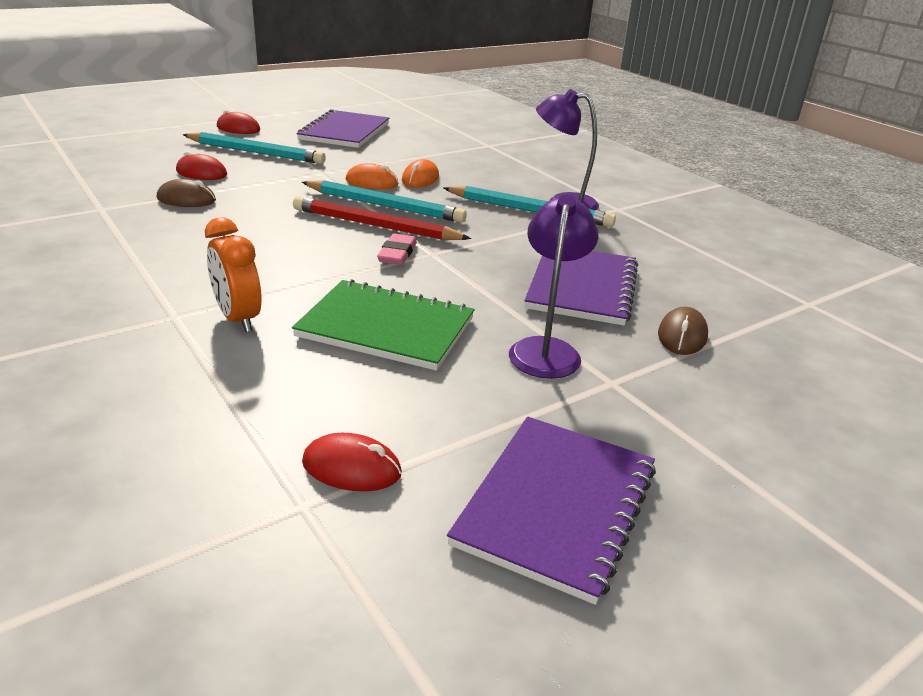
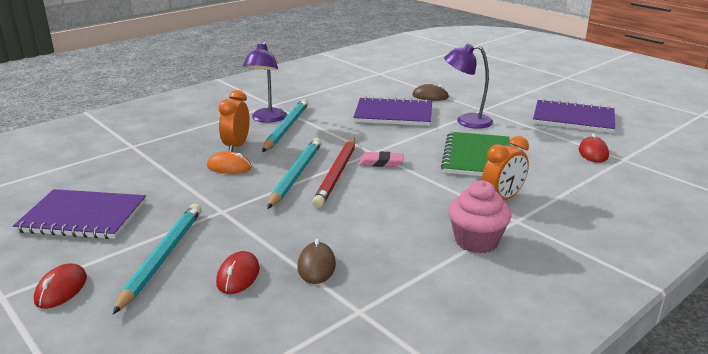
camera: 95 degrees left, 5 degrees down
orange mouse [346,163,398,189] -> none
none -> orange clock [218,90,250,152]
none -> pink cupcake [448,180,512,253]

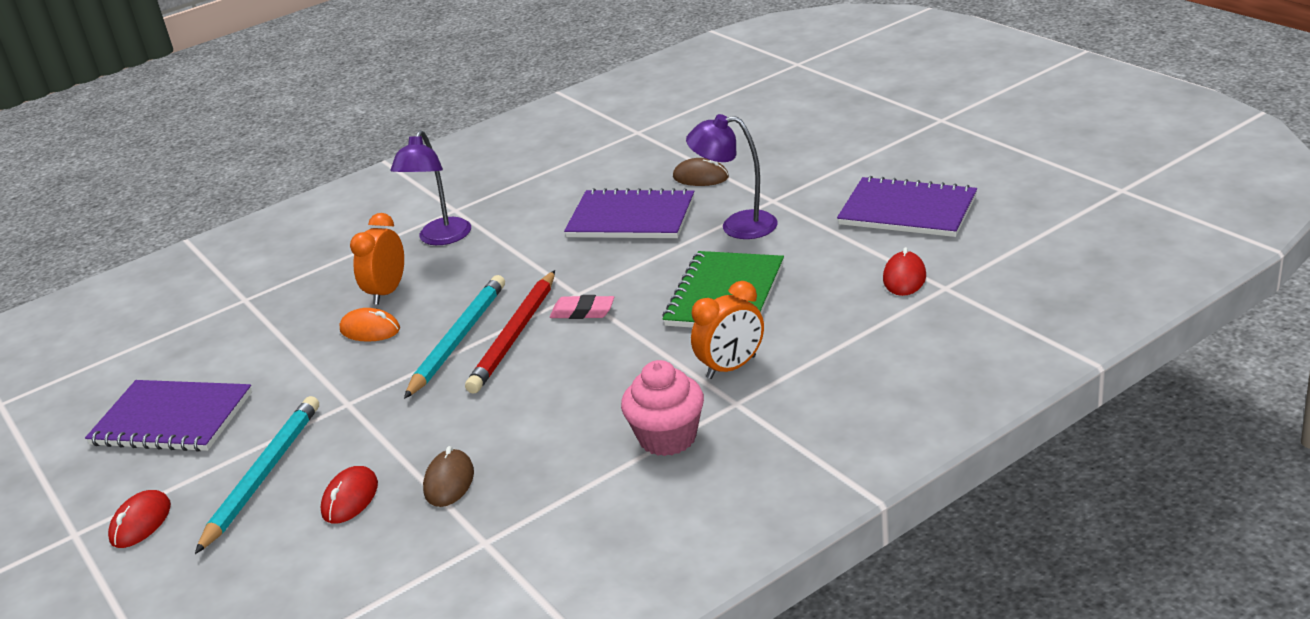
camera: 10 degrees right, 5 degrees up
turquoise pencil [262,99,308,152] -> none

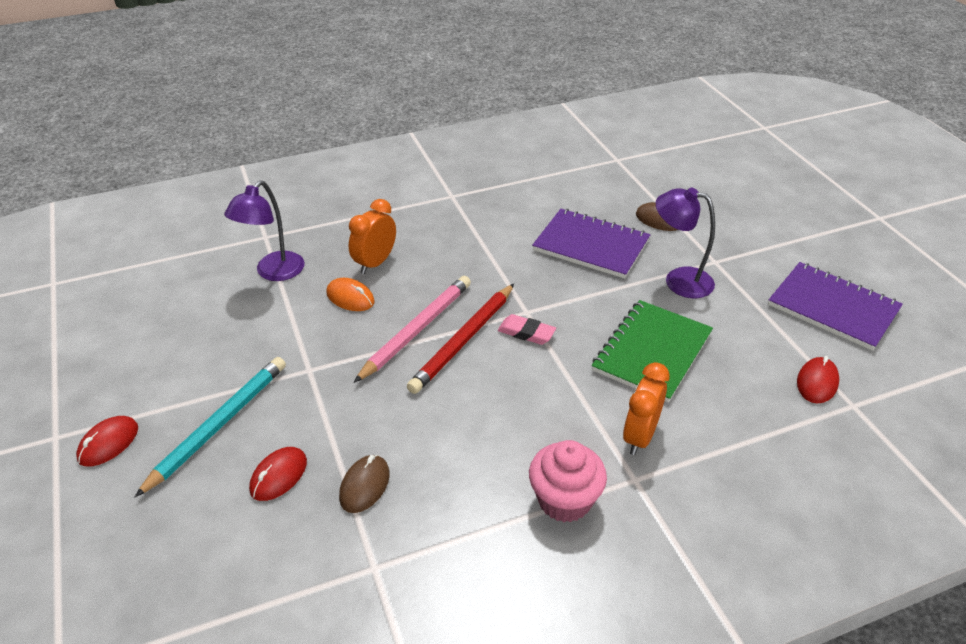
camera: 10 degrees right, 10 degrees up
purple notebook [85,380,252,452] -> none
purple lamp [390,130,471,245] -> purple lamp moved to [224,180,304,281]
turquoise pencil [404,275,505,399] -> pink pencil [354,276,471,383]
orange clock [691,281,764,379] -> orange clock turned 135 degrees clockwise [623,362,670,455]

